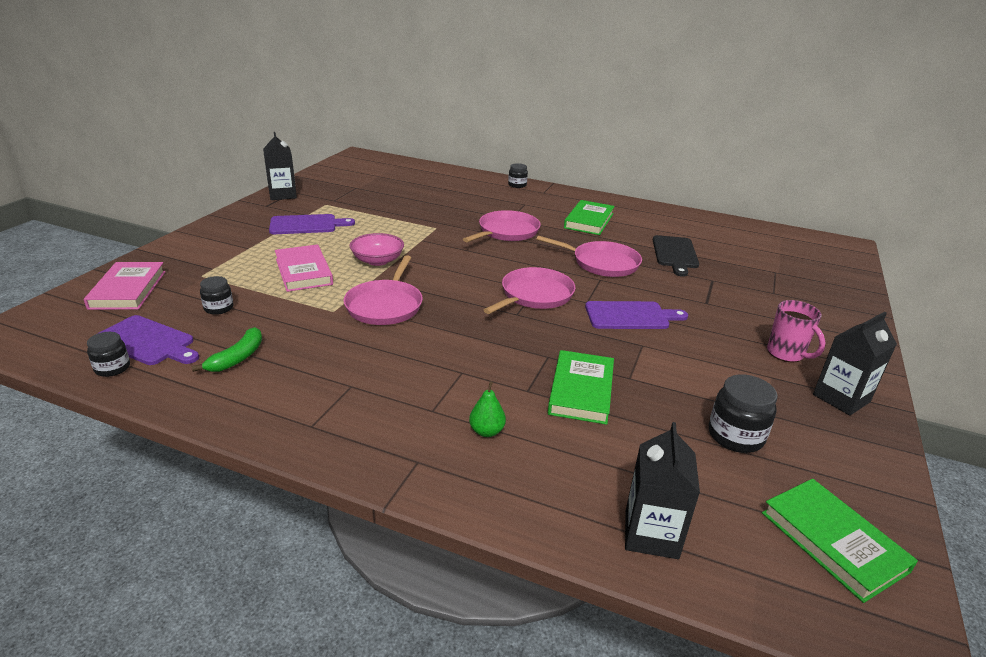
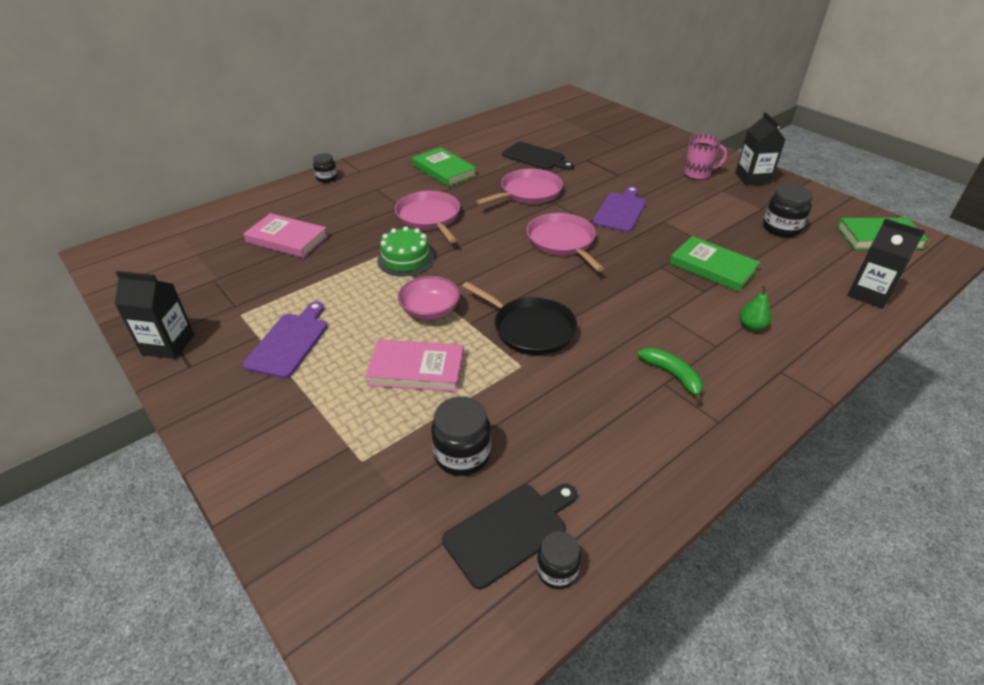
camera: 60 degrees left, 10 degrees up
pink book [84,262,166,310] -> pink book moved to [243,213,328,258]
purple cutting board [97,315,199,365] -> black cutting board [442,484,577,589]
green banana [192,327,262,372] -> green banana moved to [638,348,703,403]
black jar [200,276,233,315] -> black jar [431,396,491,476], size x1.59
pink pan [343,255,423,325] -> black pan [462,282,577,355]
none -> green cake [377,226,434,277]

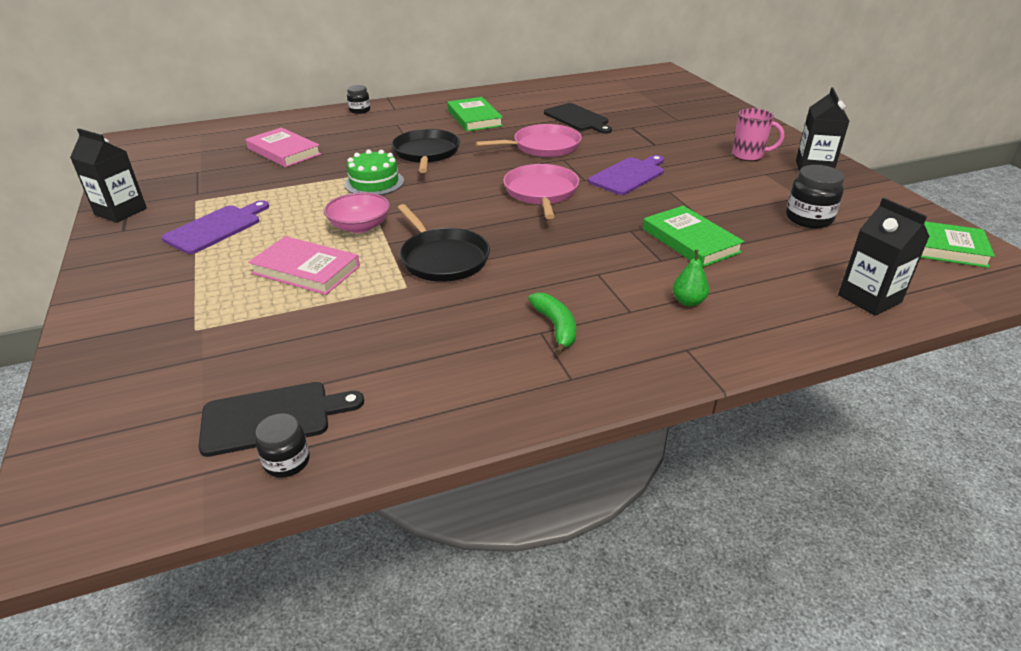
camera: 20 degrees right, 5 degrees down
pink pan [395,191,460,243] -> black pan [392,129,460,173]
black jar [431,396,491,476] -> none

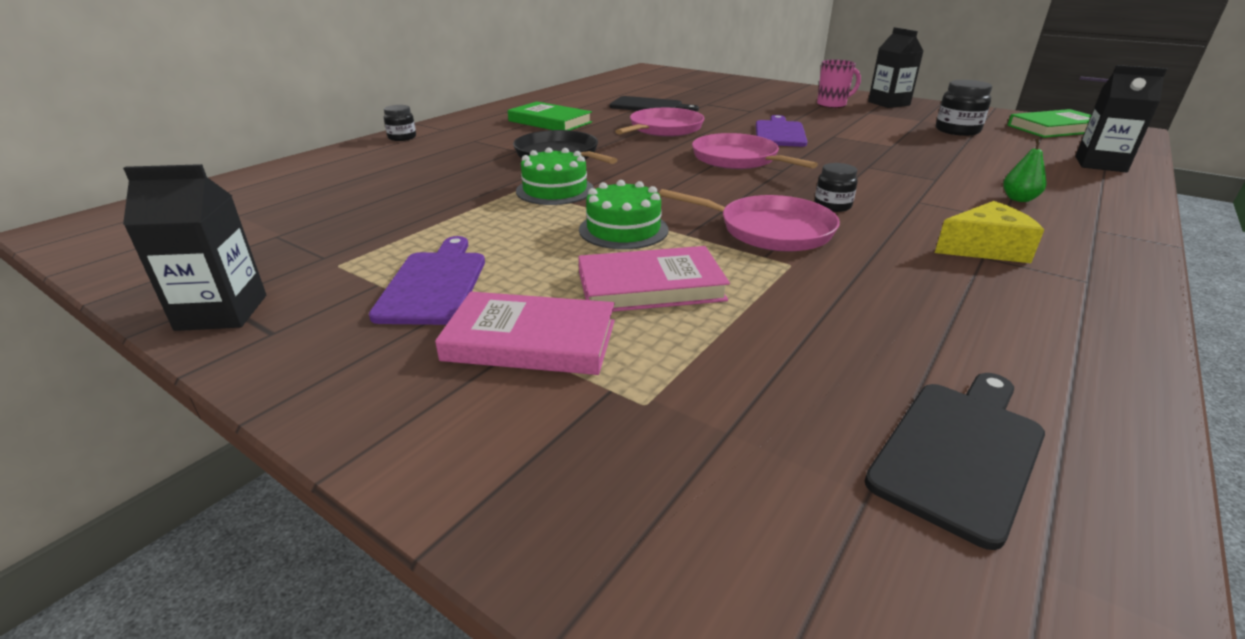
camera: 35 degrees left, 5 degrees down
pink book [246,127,321,167] -> pink book moved to [435,292,615,375]
black jar [256,413,310,478] -> black jar moved to [815,163,858,212]
pink bowl [324,192,390,233] -> green cake [579,180,669,249]
black pan [398,204,490,282] -> pink pan [659,189,840,252]
green banana [528,292,576,355] -> yellow cheese [935,201,1044,263]
green book [643,206,744,267] -> none

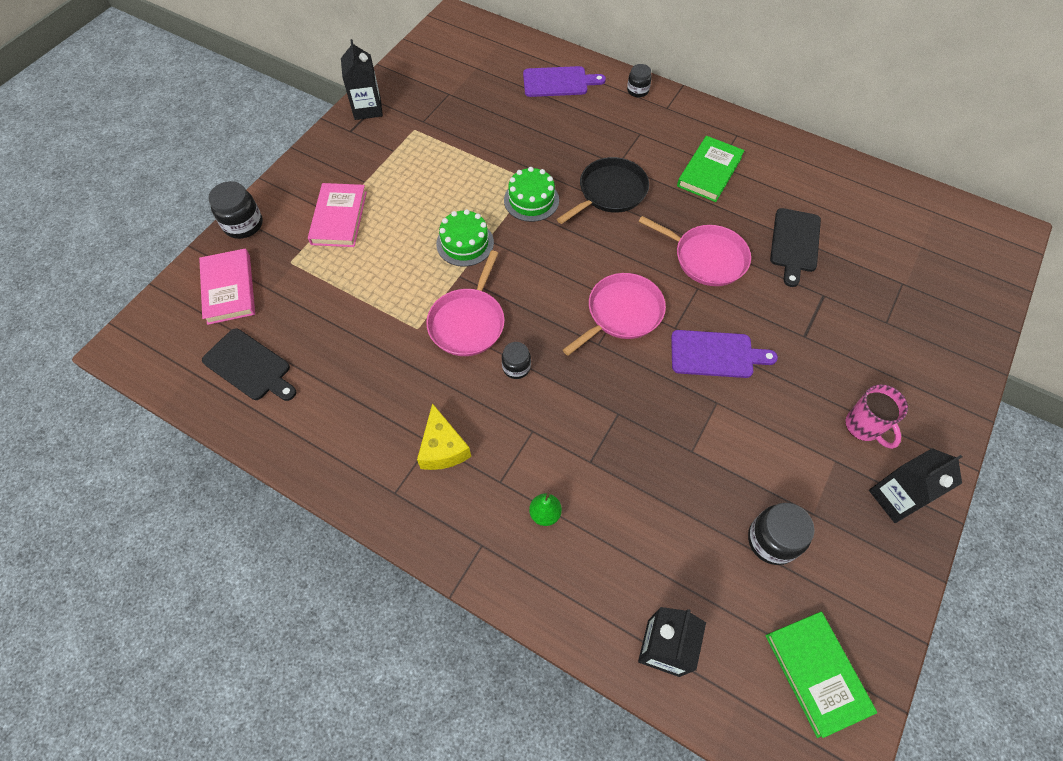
camera: 85 degrees right, 30 degrees up
purple cutting board [369,236,485,325] -> purple cutting board moved to [523,66,606,97]
pink book [578,246,730,312] -> pink book moved to [199,249,255,325]
none -> black jar [208,181,263,239]

